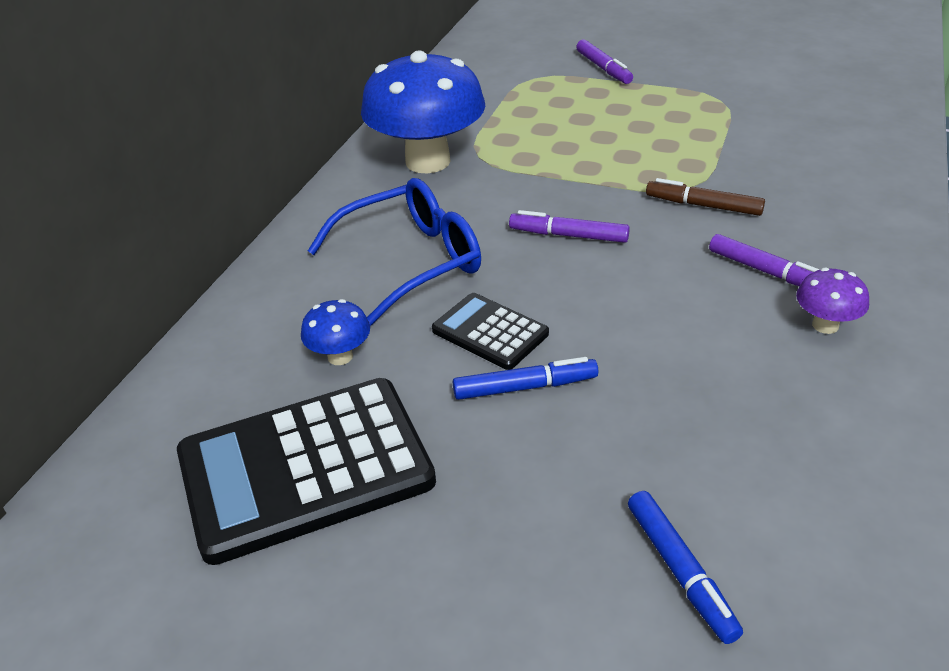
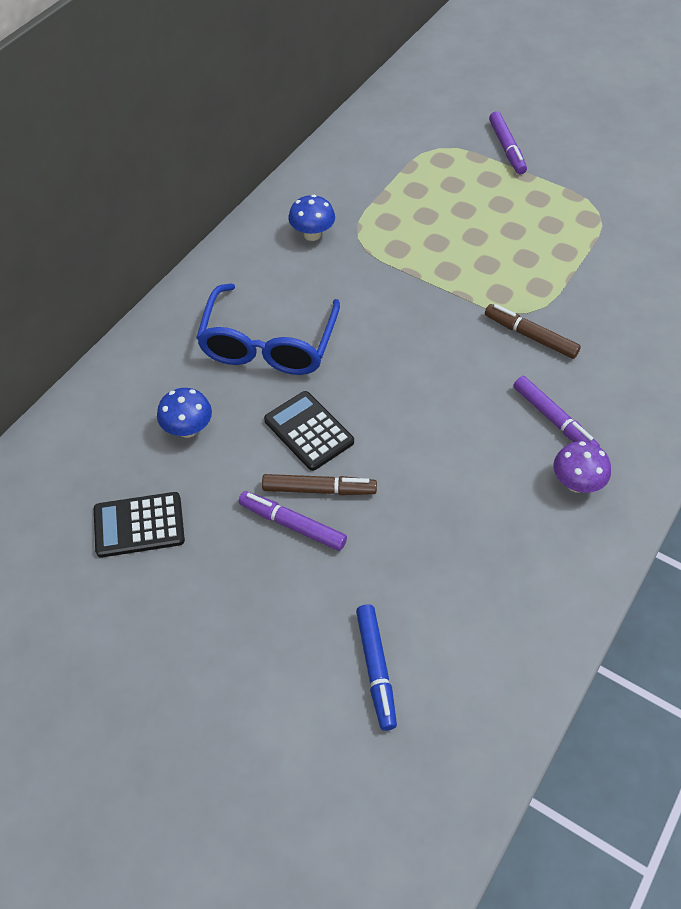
camera: 10 degrees right, 15 degrees up
black calculator [177,378,436,565] -> black calculator [94,492,185,558], size x0.51
blue glasses [308,178,481,326] -> blue glasses turned 120 degrees clockwise [196,283,340,375]
blue mushroom [361,50,485,173] -> blue mushroom [288,195,335,241], size x0.43
blue marker [453,357,598,400] -> brown marker [262,474,377,495]
purple marker [509,210,630,243] -> purple marker moved to [238,491,347,551]

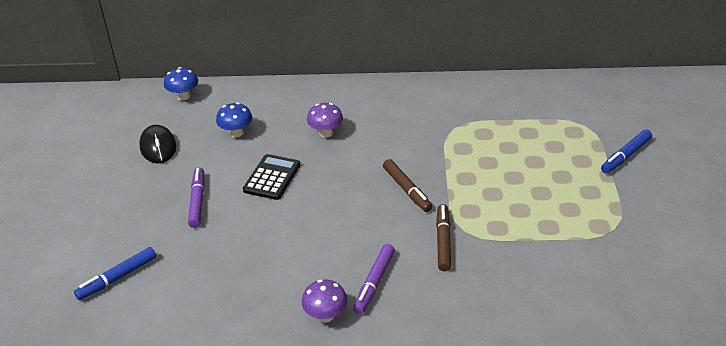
camera: 60 degrees right, 15 degrees down
black calculator [94,492,185,558] -> black mouse [139,125,176,163]
blue glasses [196,283,340,375] -> purple mushroom [307,103,343,137]
brown marker [262,474,377,495] -> brown marker moved to [383,159,432,212]
blue mushroom [288,195,335,241] -> blue mushroom moved to [164,67,198,100]
purple marker [489,111,527,174] -> blue marker [601,129,652,174]

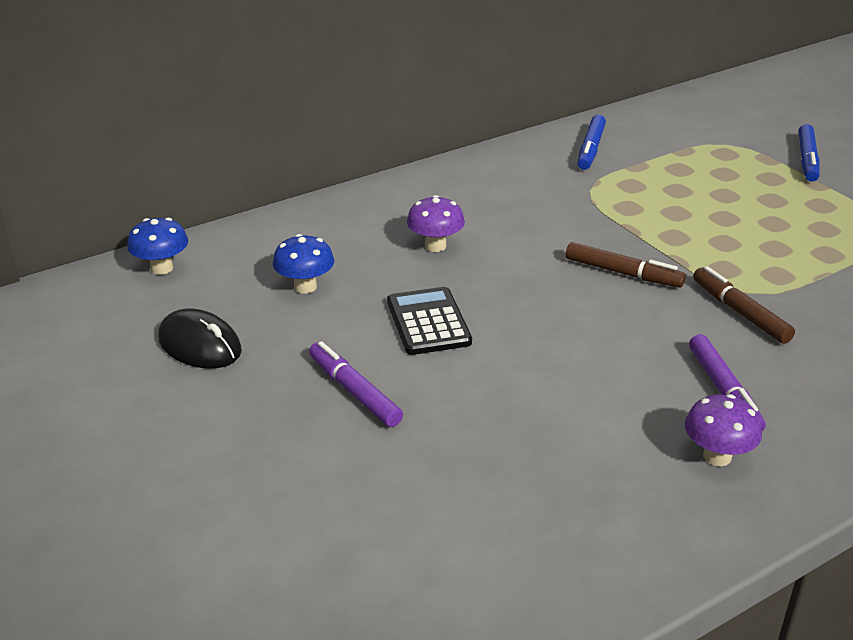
camera: 35 degrees left, 5 degrees down
blue marker [74,247,156,300] -> blue marker moved to [578,115,606,170]

